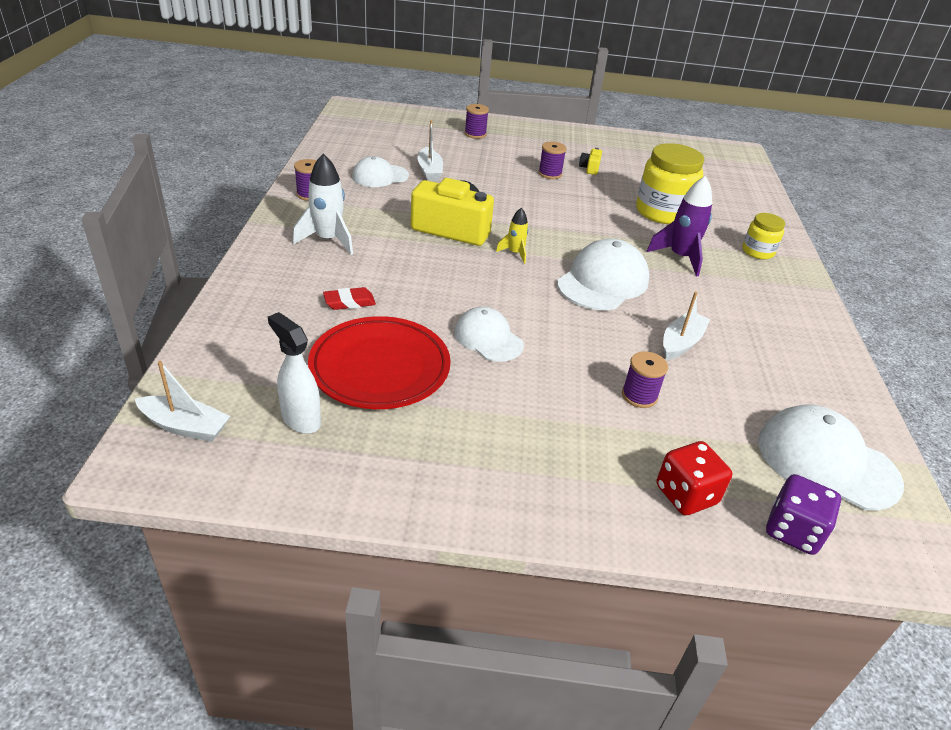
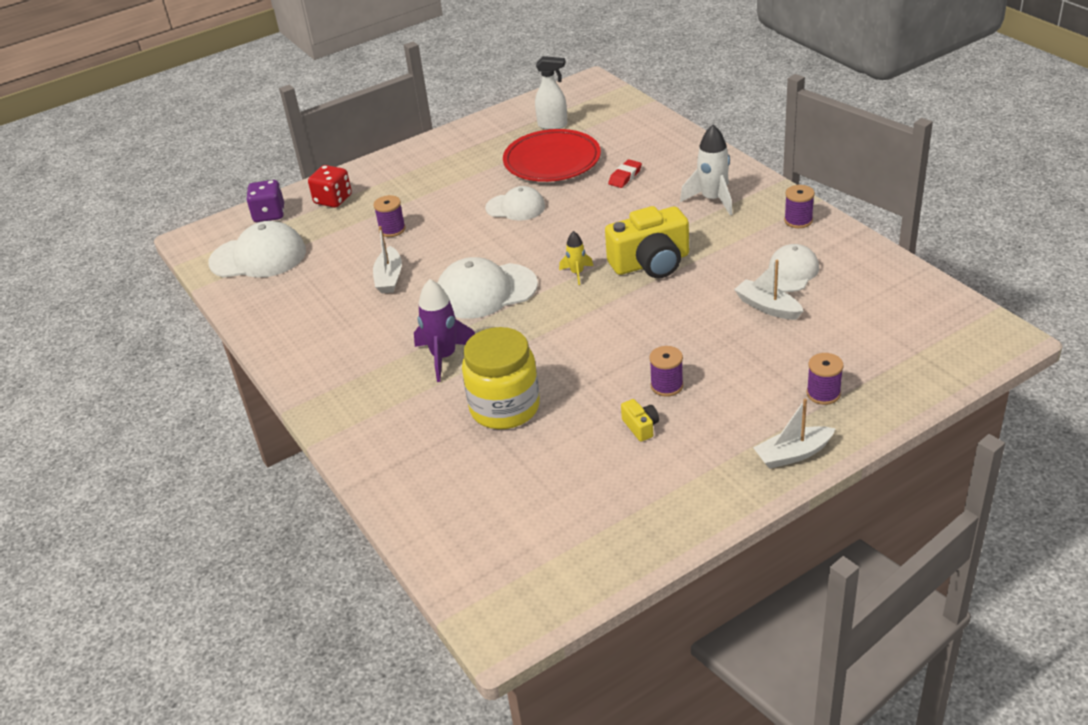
camera: 150 degrees right, 0 degrees up
white boat [135,361,231,442] -> white boat moved to [753,399,836,469]
white cap [557,238,649,310] -> white cap turned 75 degrees clockwise [438,257,538,319]
yellow jar [742,213,785,260] -> none

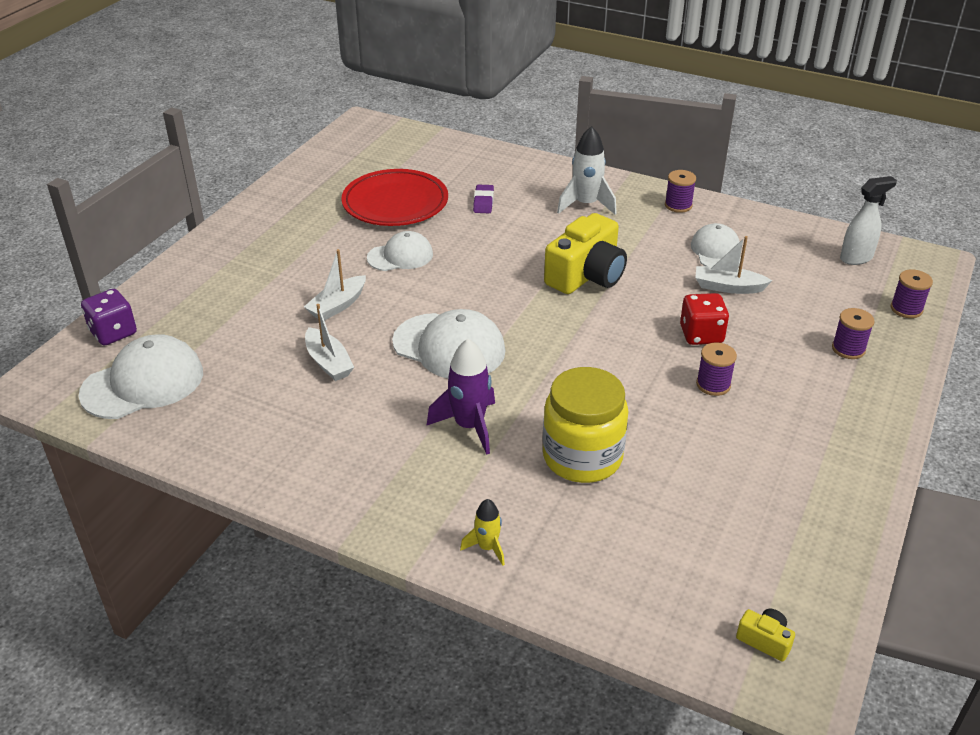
camera: 35 degrees left, 0 degrees up
red dice [308,165,352,208] -> red dice moved to [680,293,729,345]
purple spool [373,195,406,237] -> purple spool moved to [891,269,933,318]
white cap [438,257,538,319] -> white cap turned 105 degrees counterclockwise [392,309,506,378]
white spray bottle [535,56,568,130] -> white spray bottle moved to [840,176,897,265]
yellow rocket [559,231,593,285] -> yellow rocket moved to [460,499,505,566]
red eraser [608,159,642,188] -> purple eraser [473,185,494,213]
yellow camera [621,399,659,442] -> yellow camera moved to [736,609,795,662]
white boat [753,399,836,469] -> white boat moved to [304,249,366,321]

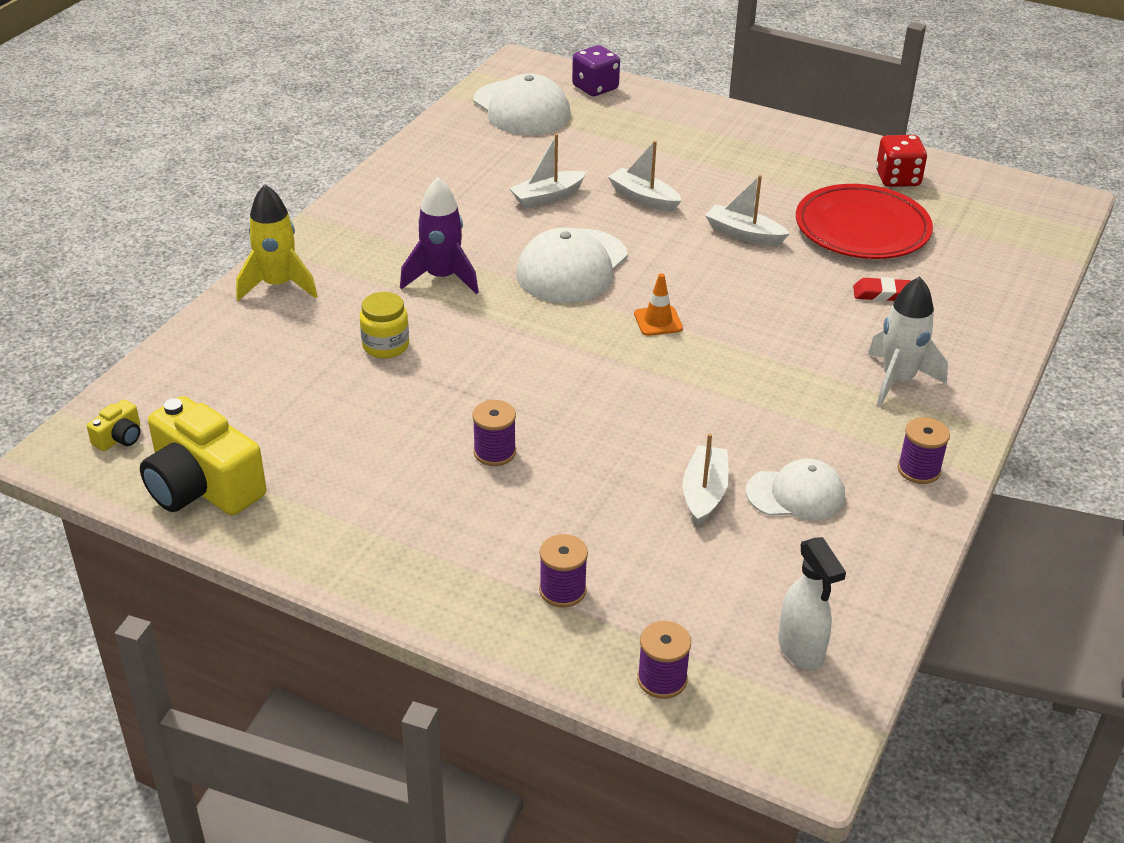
camera: 90 degrees right, 0 degrees up
white cap [367,231,433,271] -> white boat [705,175,790,245]
yellow rocket [460,499,505,566] -> yellow rocket [236,184,318,301], size x1.78
purple eraser [473,185,494,213] -> red eraser [853,277,910,301]
yellow jar [543,367,629,483] -> yellow jar [360,292,409,358], size x0.55
yellow camera [544,213,627,294] -> yellow camera moved to [140,396,266,515]
red dice [680,293,729,345] -> red dice moved to [876,135,927,187]
none -> orange traffic cone [634,273,683,336]

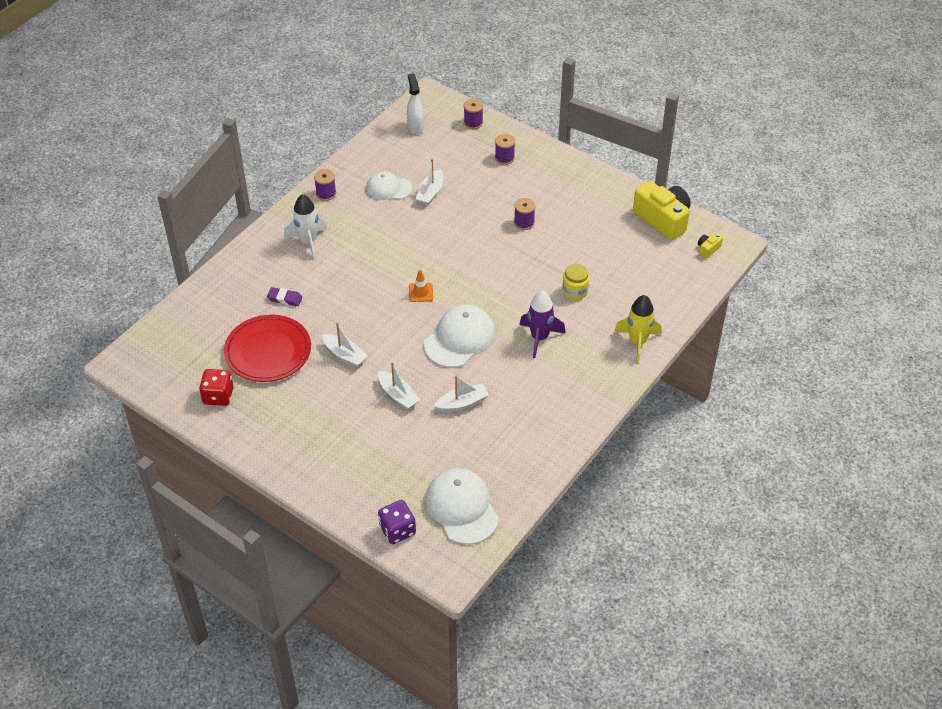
camera: 170 degrees left, 10 degrees up
red eraser [853,277,910,301] -> purple eraser [267,287,303,306]

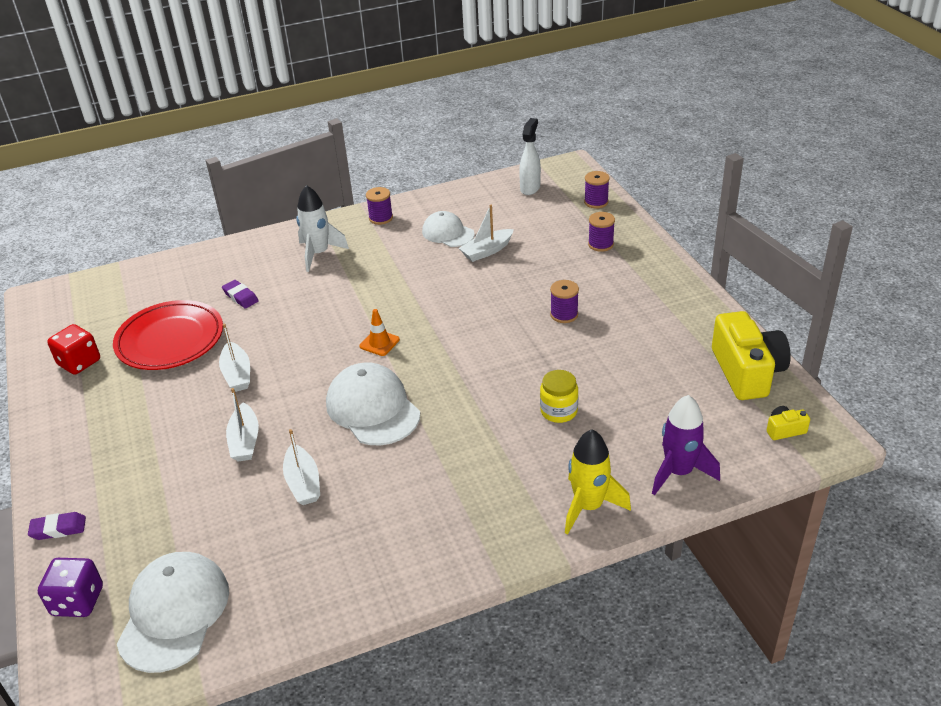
camera: 35 degrees right, 10 degrees down
white cap [424,305,495,368] -> white cap turned 105 degrees counterclockwise [326,363,420,445]
white boat [434,376,489,412] -> white boat turned 60 degrees clockwise [283,429,320,505]
purple rocket [519,291,566,358] -> purple rocket moved to [652,395,720,495]
none -> purple eraser [28,512,86,540]

